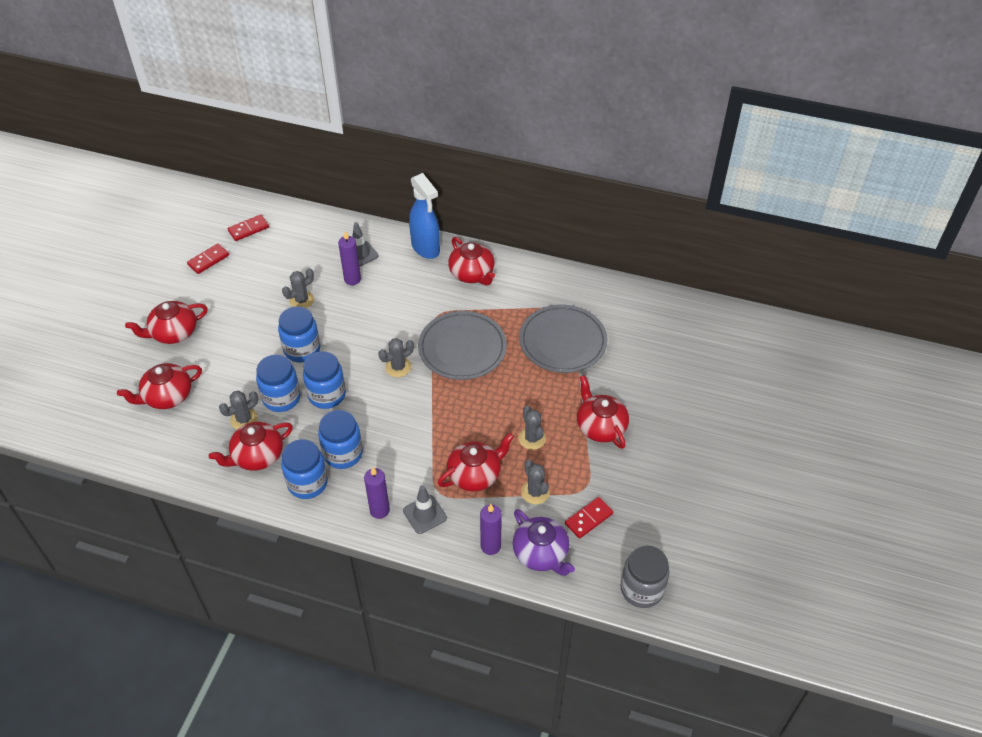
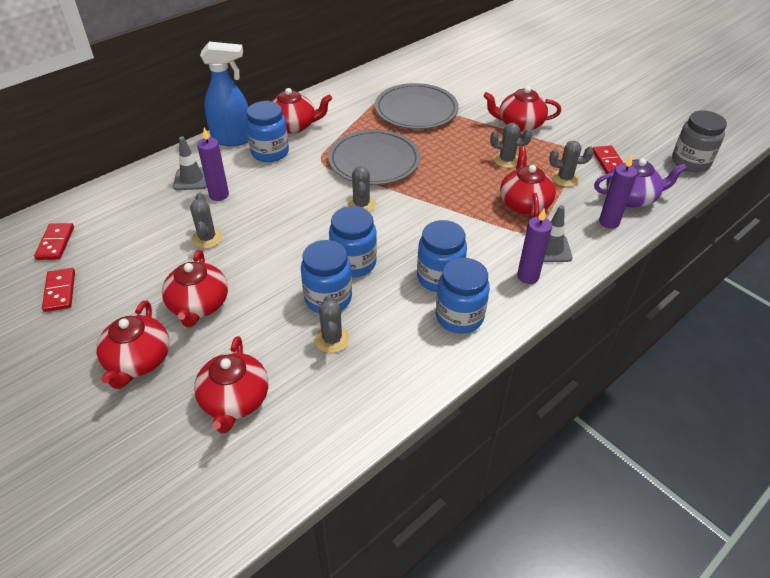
camera: 60 degrees left, 5 degrees down
red teapot [209,422,293,471] -> red teapot moved to [162,250,228,327]
blue jar [278,306,320,363] -> blue jar moved to [246,101,289,162]

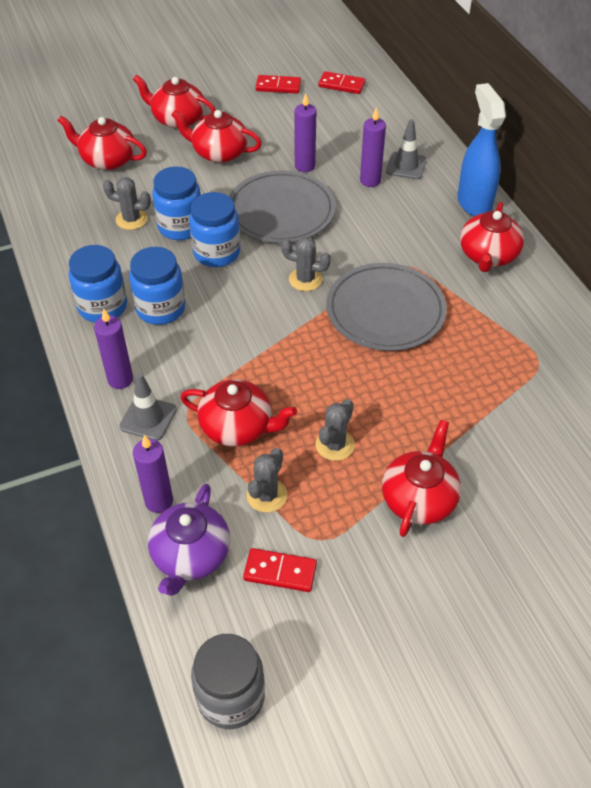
camera: 110 degrees right, 5 degrees up
grey cactus [190,193,223,249] -> purple candle [295,93,316,172]
blue spray bottle [200,42,249,146] -> blue spray bottle turned 150 degrees clockwise [458,83,506,216]
blue jar [246,101,289,162] -> none
grey plate [375,83,459,129] -> grey plate moved to [229,170,336,243]

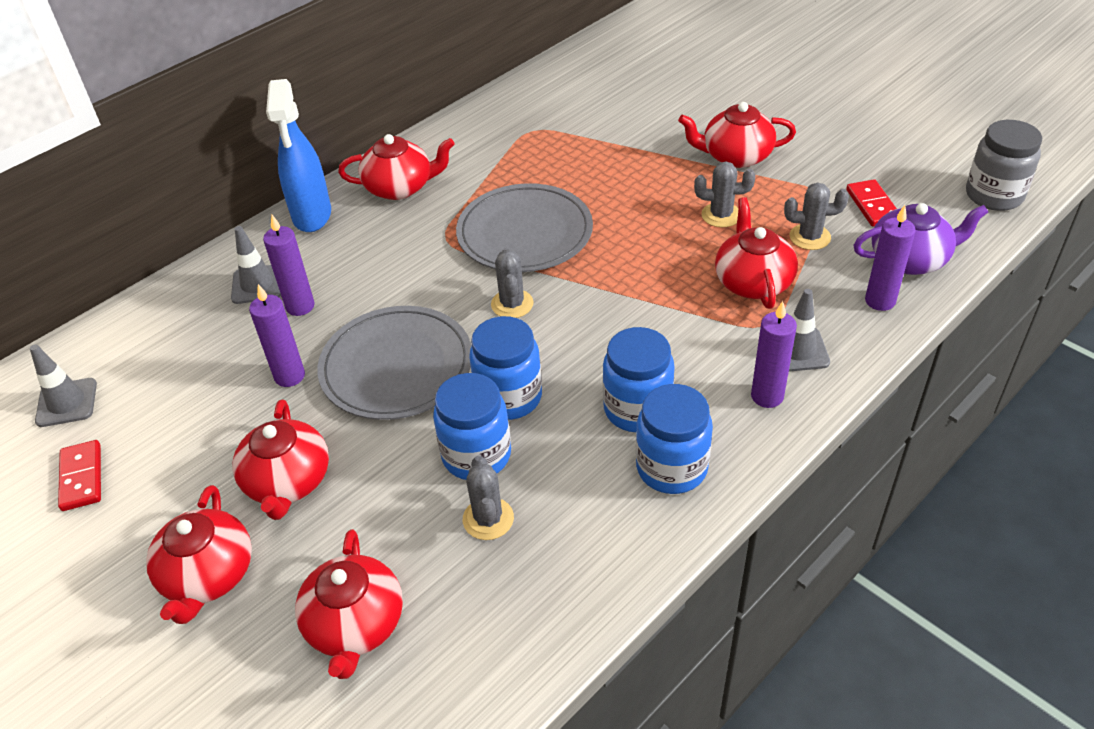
camera: 110 degrees left, 5 degrees down
red domino [318,71,366,94] -> grey traffic cone [30,344,97,427]
blue spray bottle [458,83,506,216] -> blue spray bottle turned 60 degrees counterclockwise [266,79,331,232]

